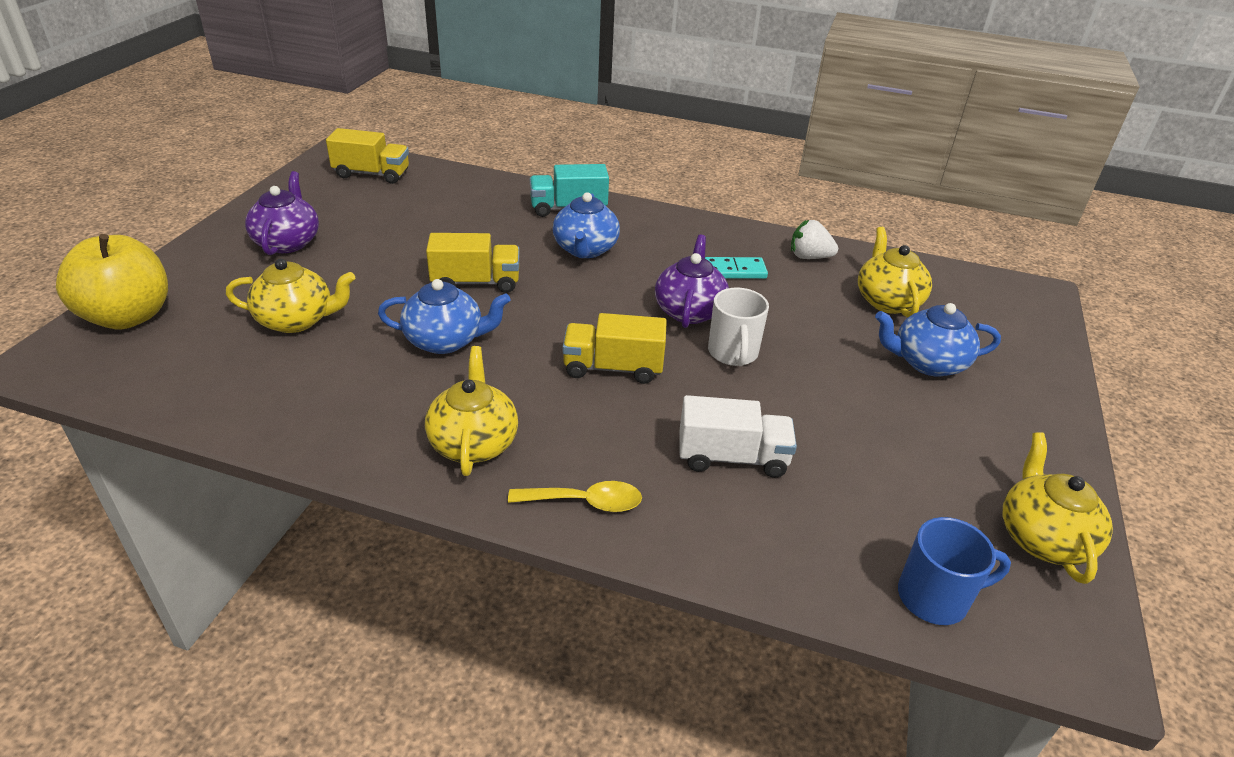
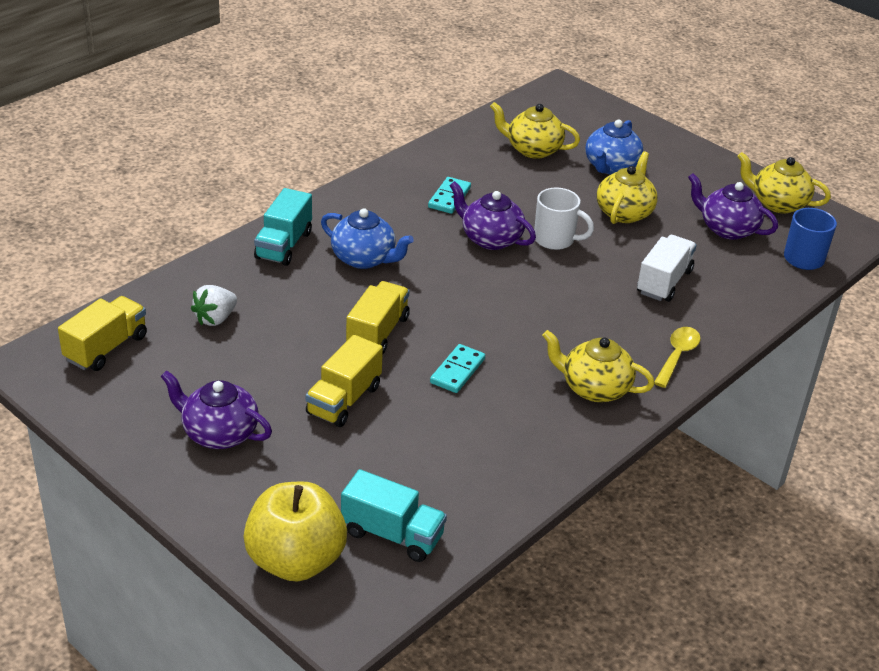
camera: 65 degrees left, 0 degrees up
yellow teapot [226,259,355,333] -> yellow teapot moved to [597,151,658,224]
blue teapot [378,279,511,354] -> turquoise domino [430,344,485,393]
yellow truck [563,313,667,384] -> yellow truck moved to [306,335,383,427]
white strawberry [791,220,838,259] -> white strawberry moved to [191,285,237,326]
none -> turquoise truck [341,469,447,562]
none -> purple teapot [688,173,778,240]

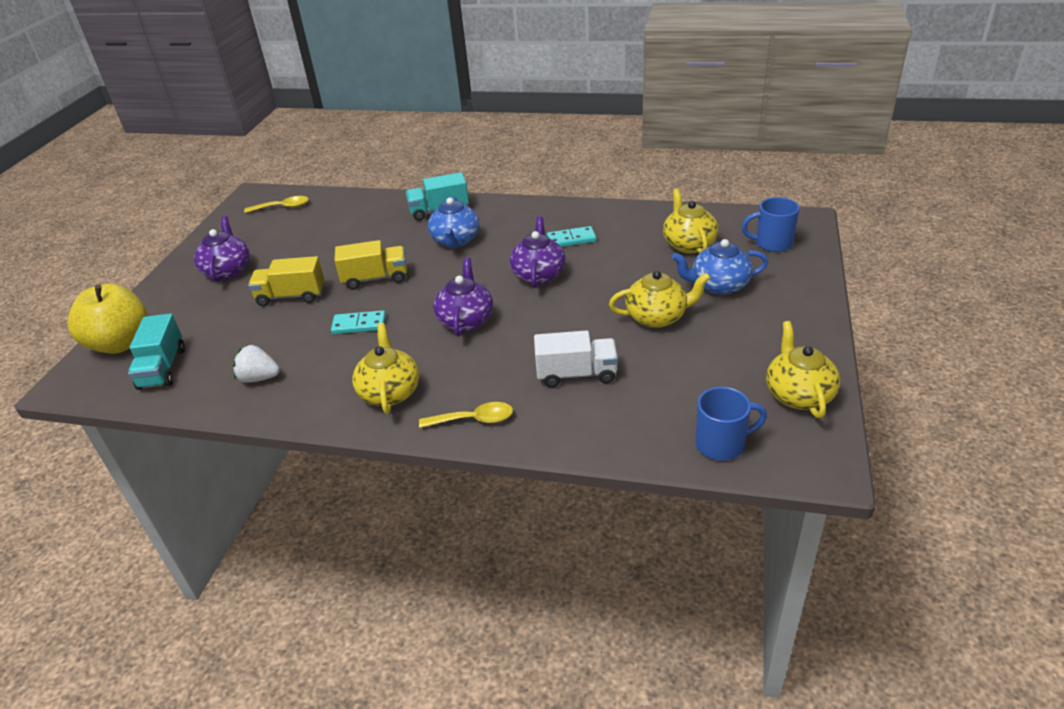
camera: 65 degrees right, 0 degrees up
yellow truck [58,296,147,371] -> yellow spoon [244,196,309,213]
white strawberry [191,285,237,326] -> white strawberry moved to [233,345,280,383]
white mug [534,188,594,250] -> none
purple teapot [688,173,778,240] -> purple teapot moved to [433,257,493,337]
none -> blue mug [742,197,800,252]

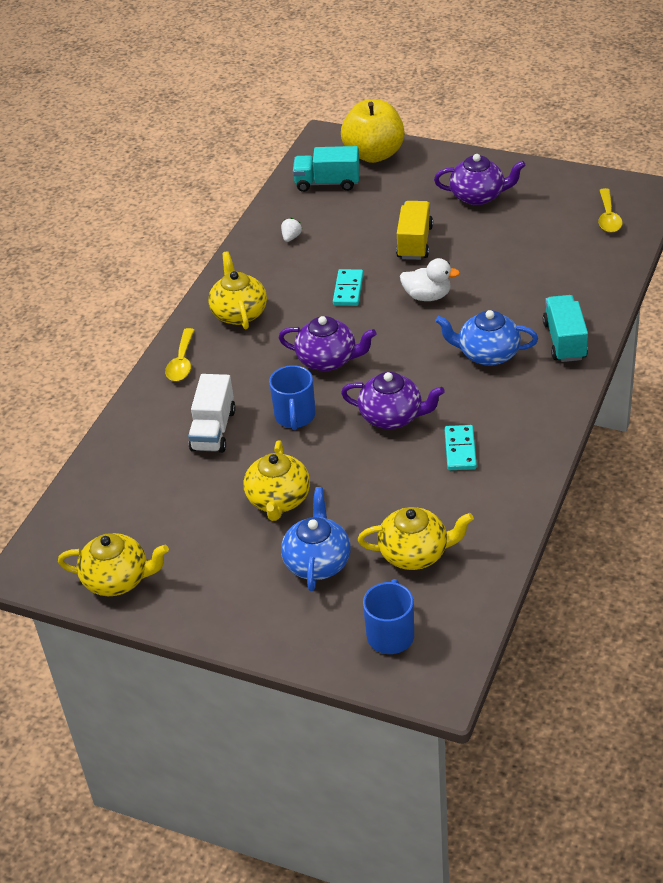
camera: 100 degrees right, 5 degrees up
white strawberry [233,345,280,383] -> white strawberry [281,218,302,242], size x0.63
yellow truck [334,240,407,290] -> white duck [400,258,460,301]
yellow teapot [352,323,419,414] -> yellow teapot turned 105 degrees counterclockwise [208,251,267,330]
blue mug [695,387,767,461] -> blue mug moved to [269,365,316,430]

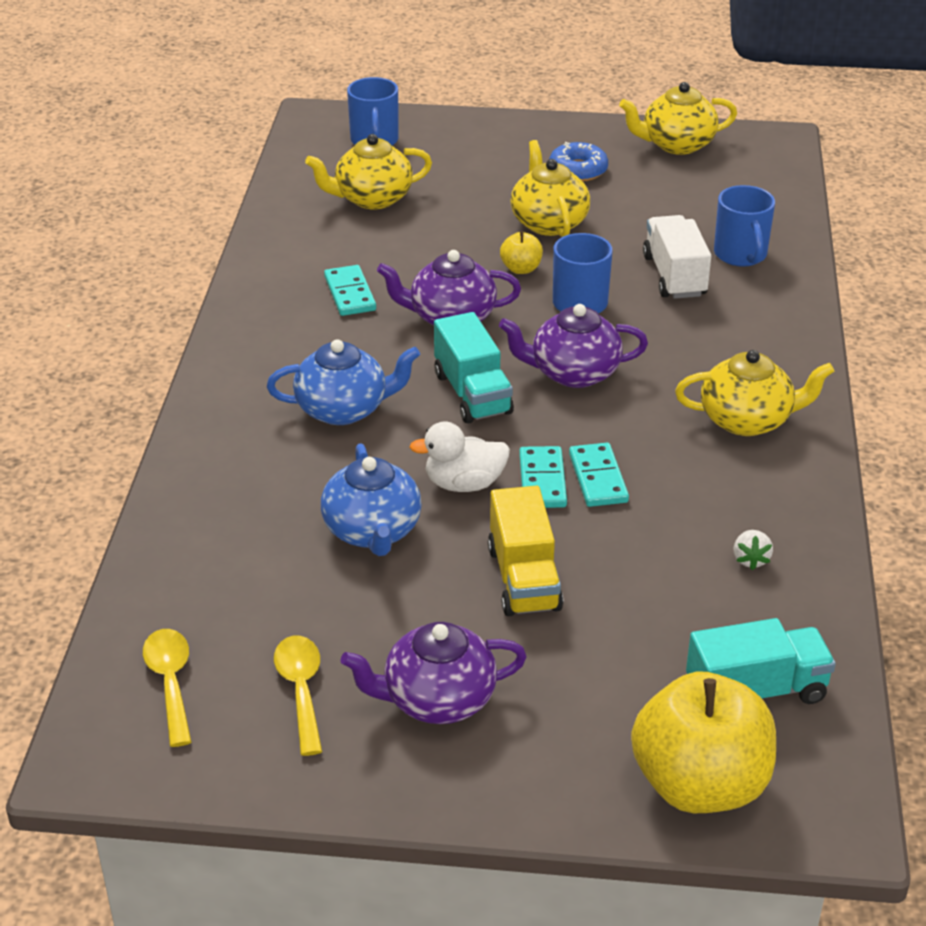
camera: 160 degrees right, 5 degrees down
yellow spoon [165,328,194,381] -> yellow spoon moved to [274,636,323,756]
yellow teapot [208,251,267,330] -> yellow teapot turned 60 degrees counterclockwise [675,350,834,436]
blue teapot [281,487,351,591] -> blue teapot moved to [321,443,422,556]
turquoise truck [543,295,588,362] -> turquoise truck moved to [434,312,514,424]
none -> yellow apple [500,231,543,274]
none -> turquoise domino [519,446,567,508]
none -> blue donut [549,142,608,181]
none -> blue mug [714,185,775,267]

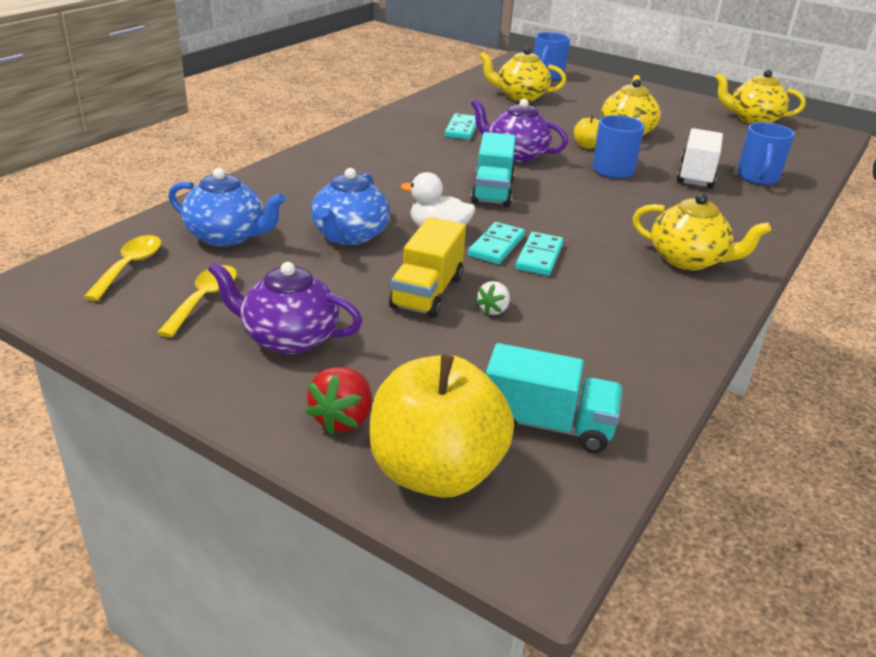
camera: 25 degrees right, 5 degrees down
blue teapot [267,339,420,425] -> blue teapot moved to [168,168,285,247]
purple teapot [499,304,648,388] -> none
blue donut [549,142,608,181] -> none
white strawberry [733,530,773,570] -> white strawberry moved to [476,281,510,315]
none -> red strawberry [306,367,372,434]

